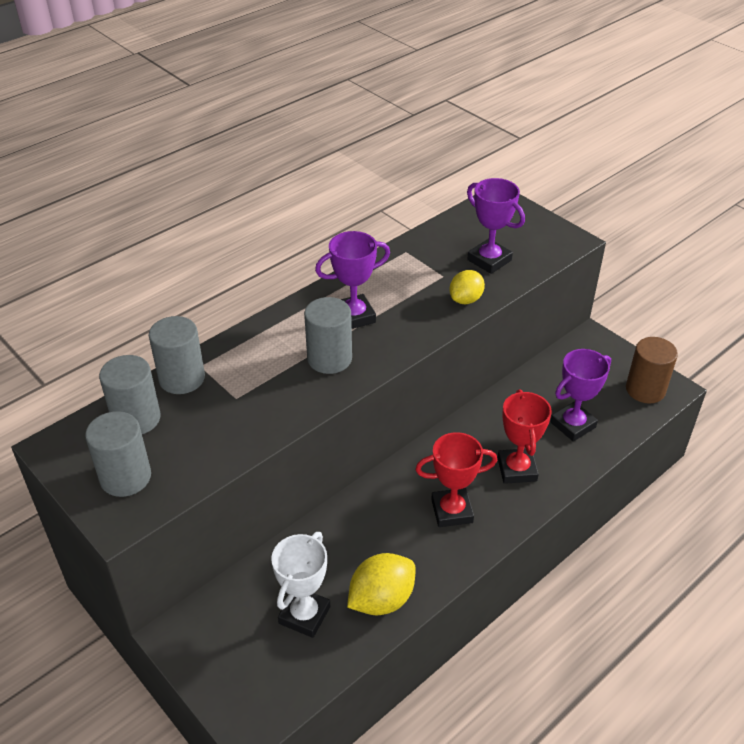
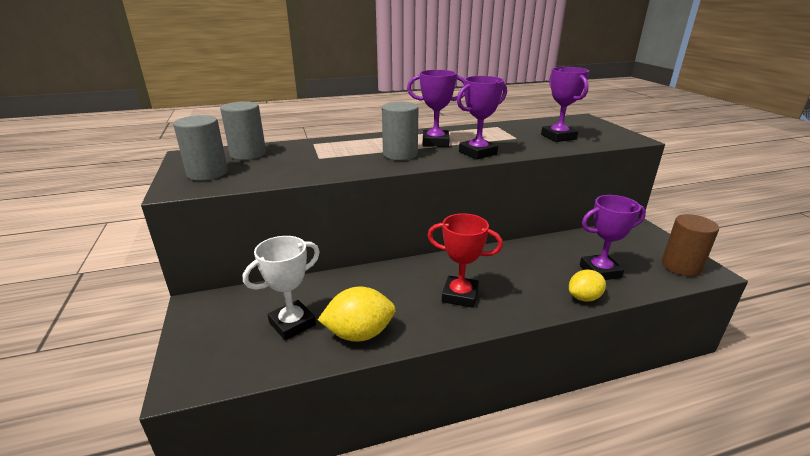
camera: 25 degrees right, 15 degrees down
grey cylinder [149,316,205,394] -> none
yellow lemon [450,270,485,304] -> yellow lemon moved to [569,269,606,302]
red trophy [498,389,552,484] -> none
none -> purple trophy [457,76,507,160]

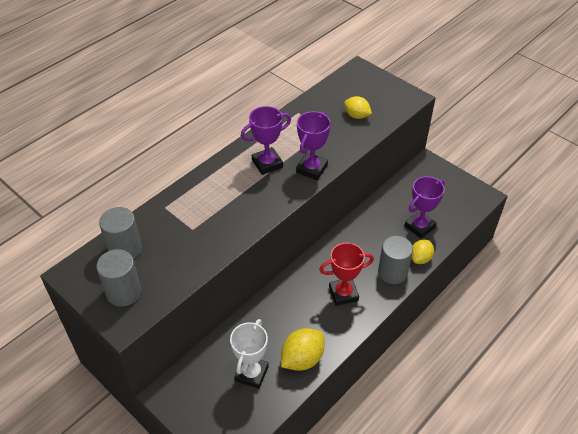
camera: 30 degrees left, 20 degrees up
grey cylinder [382,102,418,160] -> grey cylinder moved to [378,236,413,284]
purple trophy [541,67,589,142] -> yellow lemon [344,96,372,119]
brown cylinder [662,214,719,276] -> none

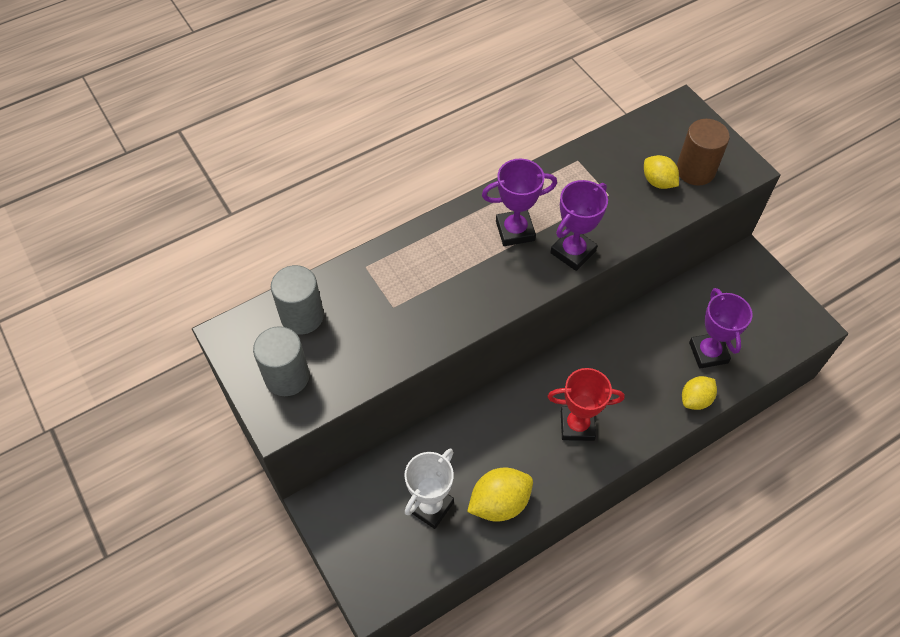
camera: 15 degrees right, 10 degrees up
grey cylinder [378,236,413,284] -> none
purple trophy [404,176,445,239] -> purple trophy turned 75 degrees counterclockwise [689,288,752,369]
none -> brown cylinder [677,119,730,186]

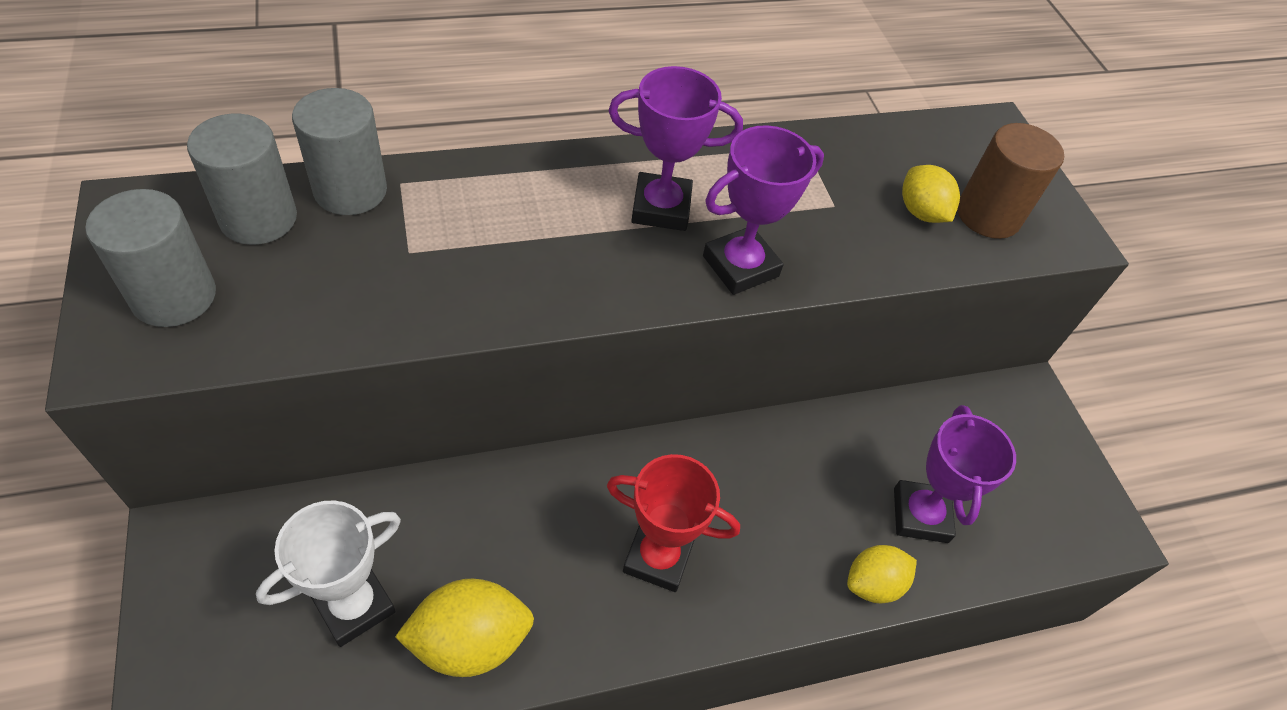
camera: 10 degrees right, 5 degrees down
none -> grey cylinder [292,88,387,215]

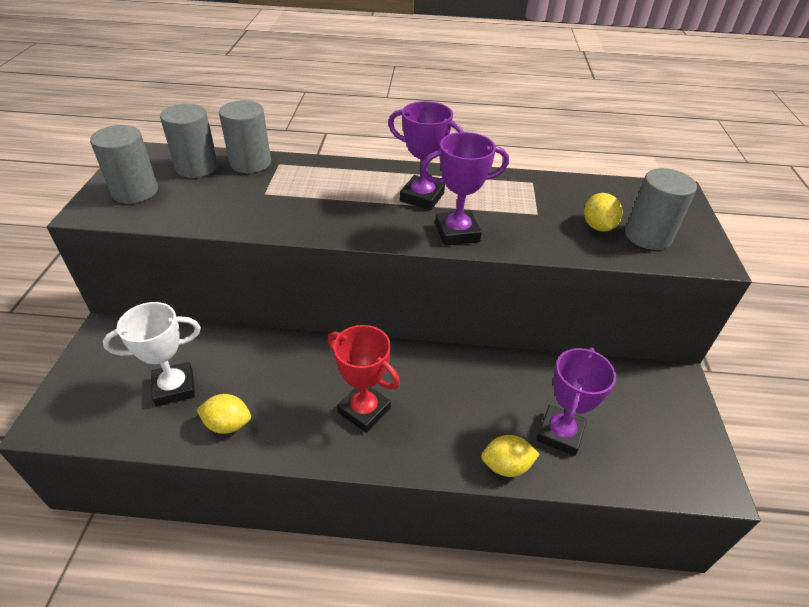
camera: 25 degrees right, 10 degrees down
yellow lemon [395,579,534,677] -> yellow lemon [196,394,251,434], size x0.66
brown cylinder [957,123,1064,239] -> grey cylinder [625,168,697,250]

